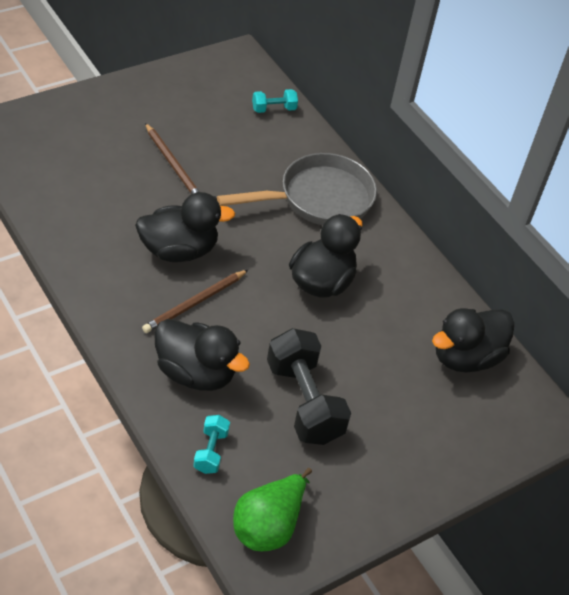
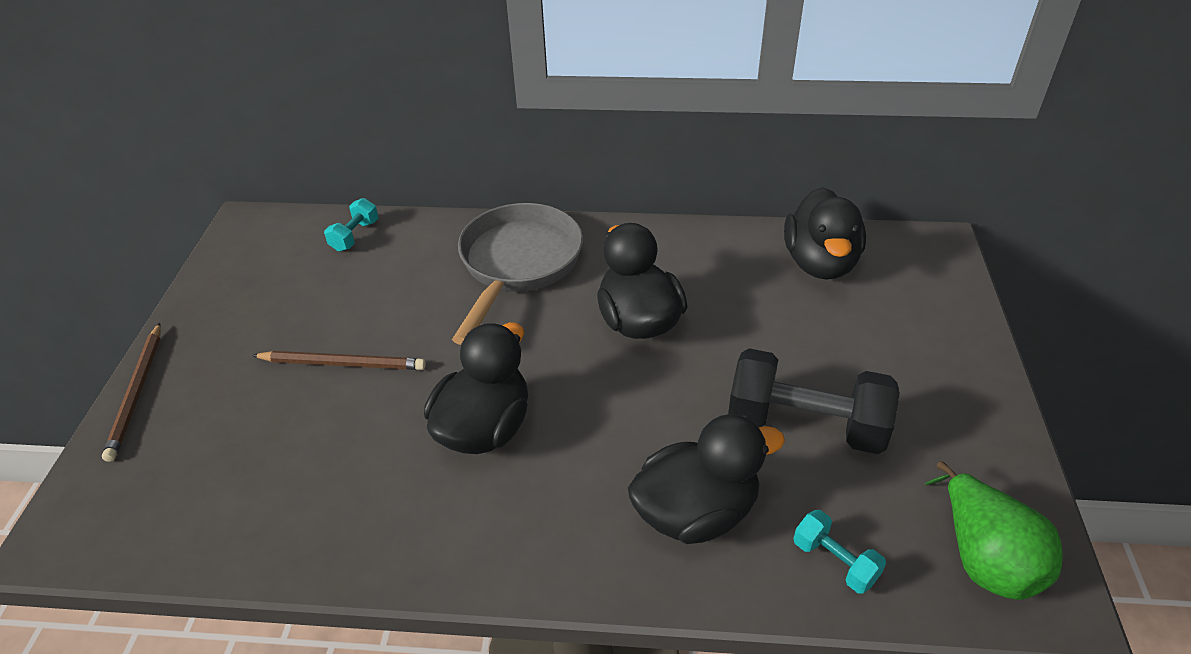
camera: 45 degrees left, 5 degrees down
brown pencil [142,270,248,333] -> brown pencil moved to [102,323,161,462]

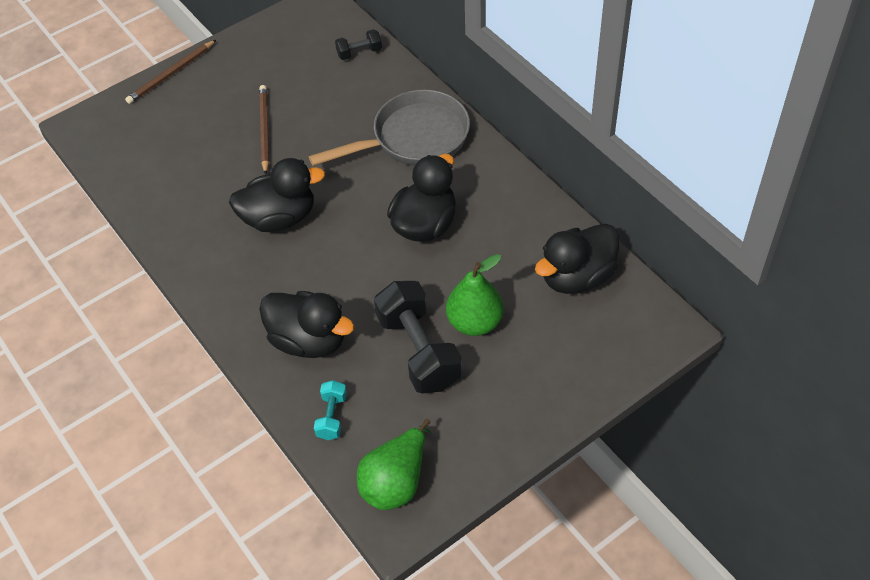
camera: 50 degrees right, 10 degrees up
brown pencil [252,351,426,370] -> brown pencil turned 150 degrees counterclockwise [259,85,269,175]
turquoise dumbbell [324,198,379,252] -> black dumbbell [335,29,382,60]
none -> green pear [446,254,504,336]

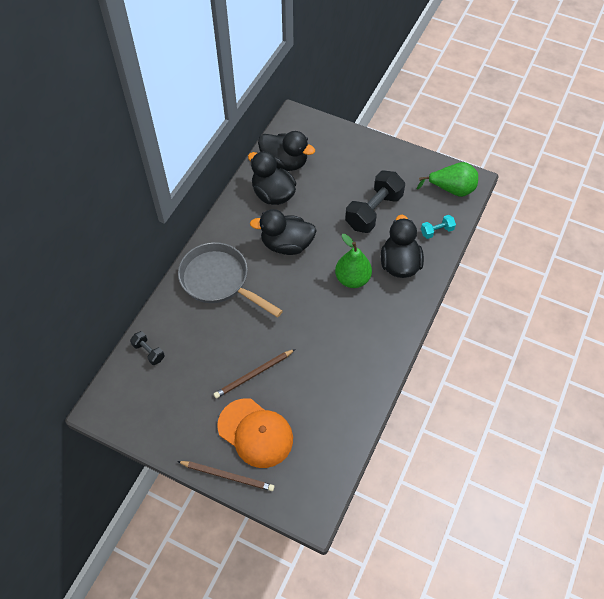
camera: 120 degrees left, 5 degrees up
black duck [229,158,325,232] -> black duck moved to [248,151,296,205]
green pear [446,254,504,336] -> green pear moved to [335,234,372,288]
none -> orange cap [217,398,293,468]

